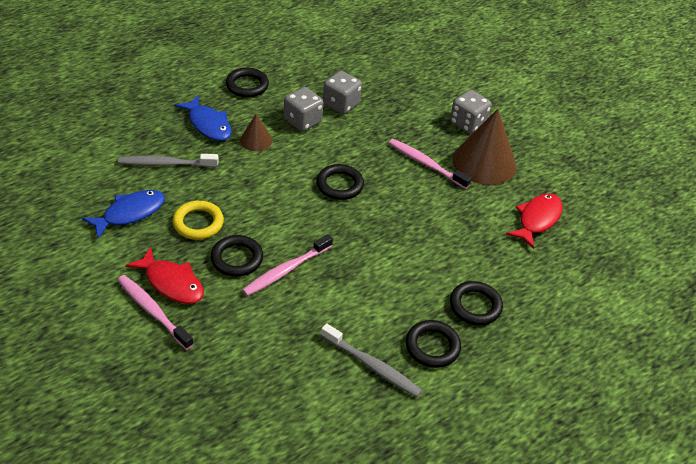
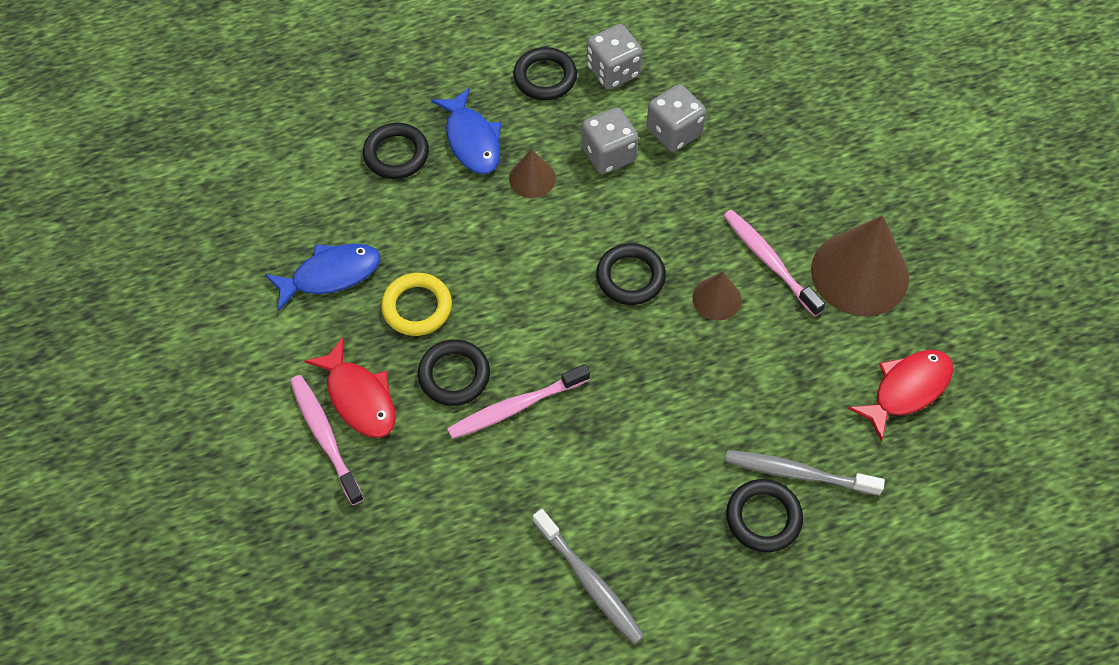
camera: 20 degrees right, 15 degrees up
grey toothbrush [118,154,219,167] -> grey toothbrush moved to [725,450,885,496]
black ring [406,320,461,368] -> black ring moved to [363,123,429,179]
grey dice [450,90,491,134] -> grey dice moved to [587,24,643,90]
none -> brown cone [692,272,741,321]

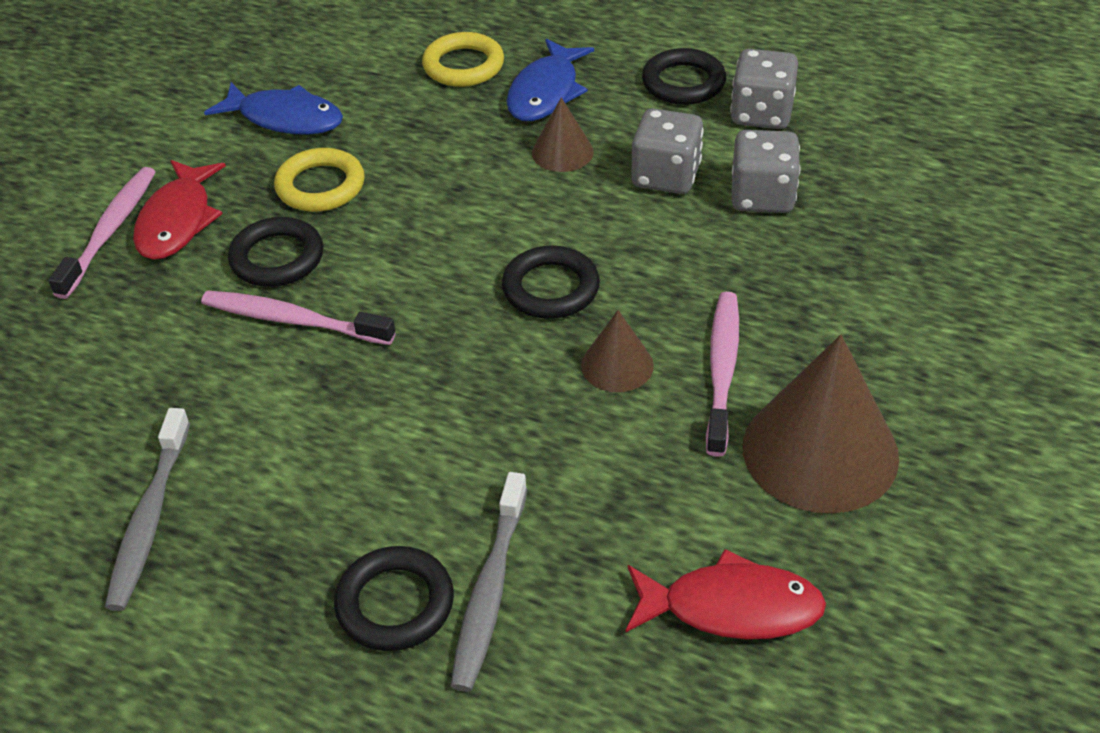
camera: 45 degrees right, 15 degrees down
black ring [363,123,429,179] -> yellow ring [422,32,504,87]
grey toothbrush [725,450,885,496] -> grey toothbrush turned 135 degrees counterclockwise [451,472,527,692]

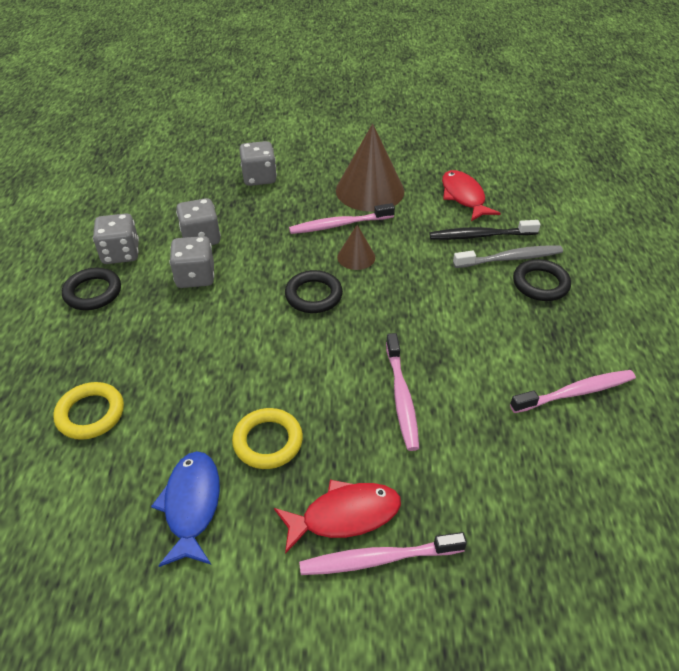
camera: 115 degrees left, 0 degrees up
grey toothbrush [105,408,190,611] -> pink toothbrush [510,370,636,413]
black ring [228,217,323,287] -> none
blue fish [506,39,594,121] -> none
brown cone [532,98,594,172] -> none
none -> grey dice [239,141,277,186]
none -> black toothbrush [429,220,541,240]

